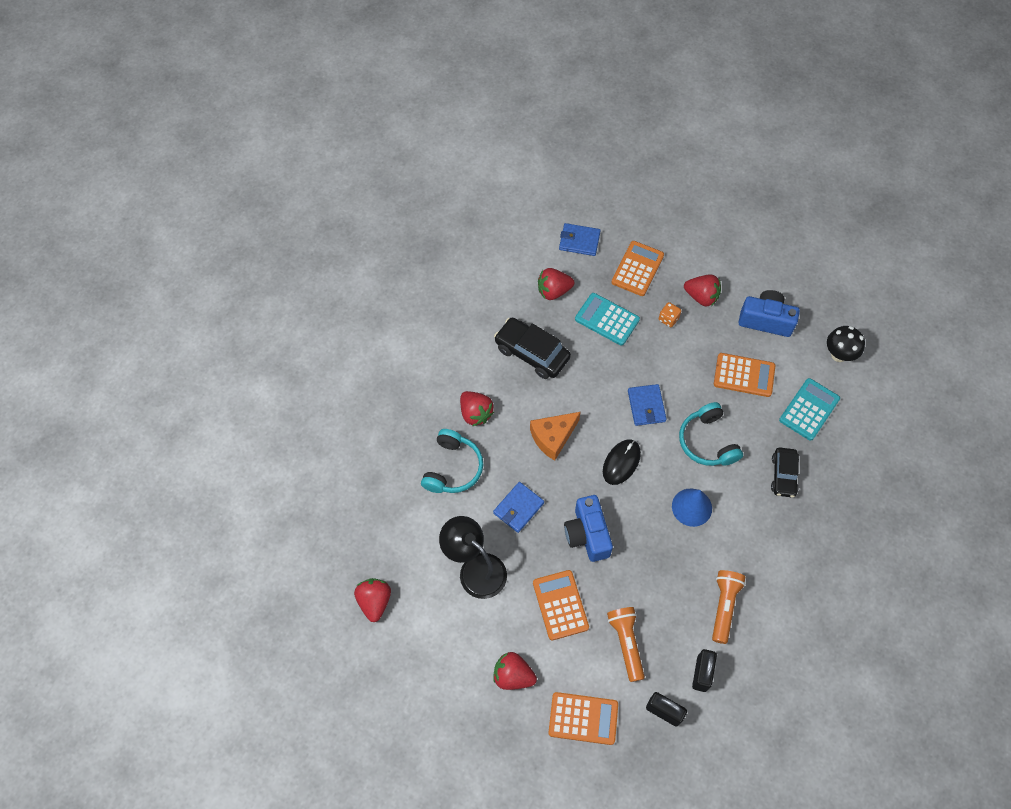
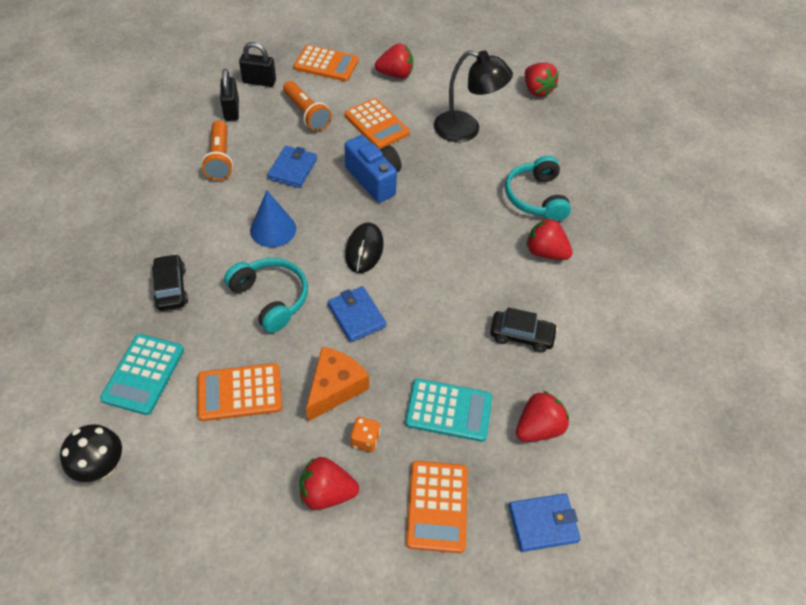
camera: 155 degrees right, 10 degrees down
blue wallet [493,482,544,533] -> blue wallet moved to [267,146,317,188]
black car [494,318,571,379] -> black car [490,307,558,353], size x0.65
orange cheese [530,412,581,461] -> orange cheese moved to [306,347,369,421]
orange calculator [548,692,618,745] -> orange calculator turned 150 degrees counterclockwise [294,45,359,81]
blue camera [739,290,800,337] -> none

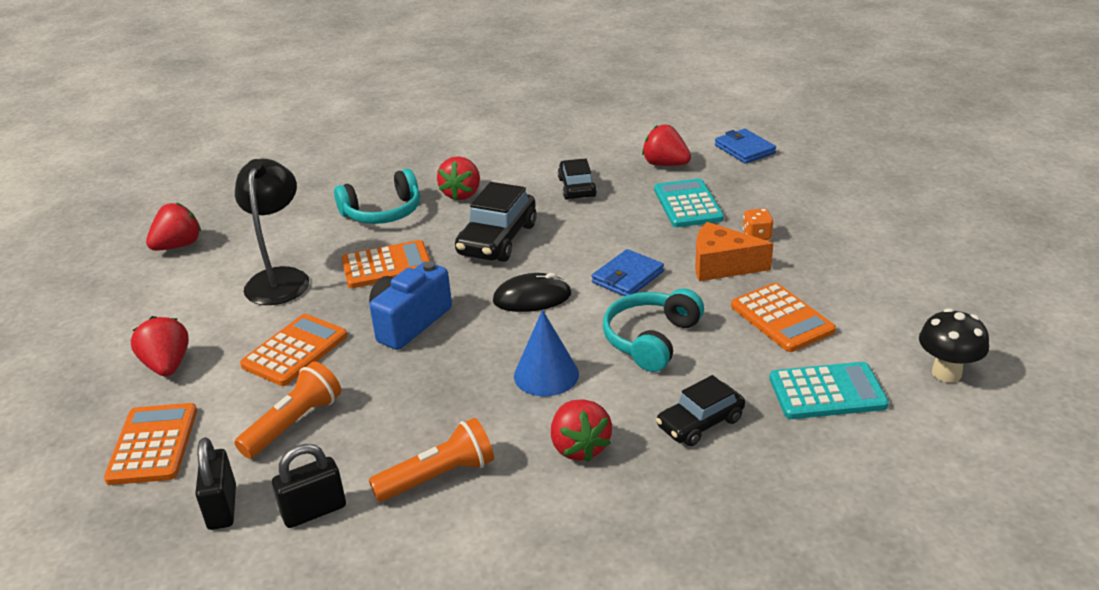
camera: 105 degrees left, 20 degrees down
blue wallet [267,146,317,188] -> none
red strawberry [299,457,359,510] -> red strawberry moved to [551,399,612,462]
orange calculator [406,461,468,553] -> orange calculator moved to [341,240,430,288]
none -> black car [455,182,537,262]

